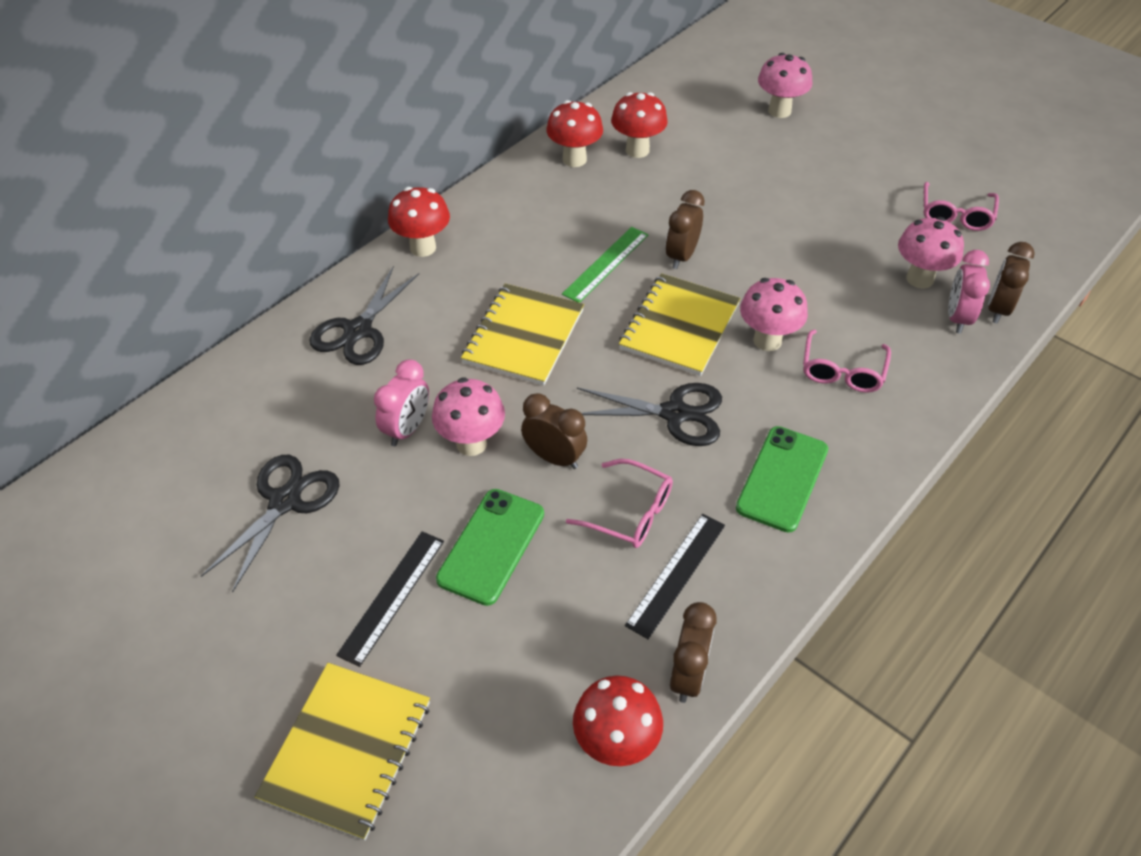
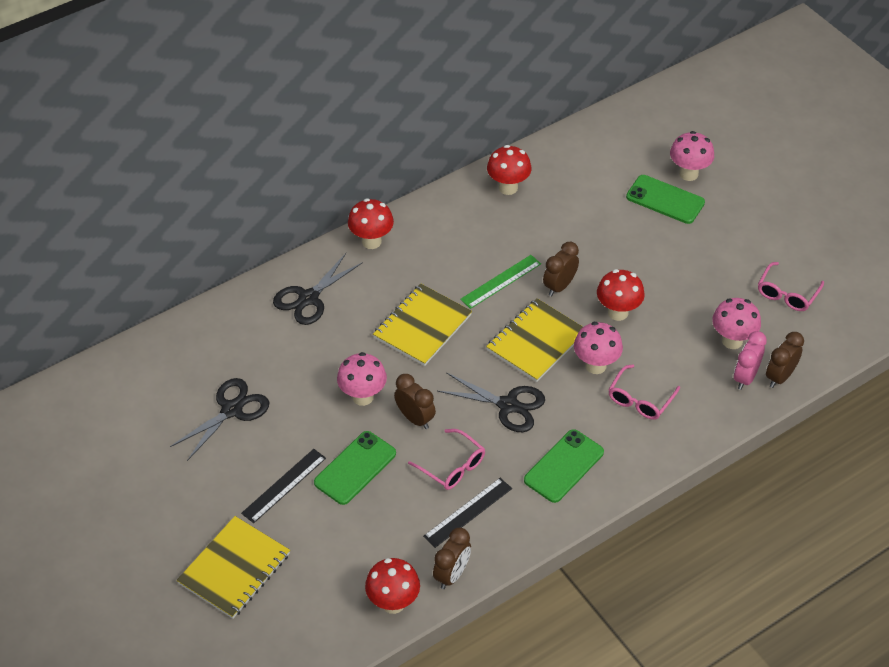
camera: 15 degrees right, 0 degrees up
pink clock [374,359,429,446] -> none
red mushroom [611,92,668,158] -> red mushroom moved to [597,269,645,321]
none -> green phone [626,175,705,224]

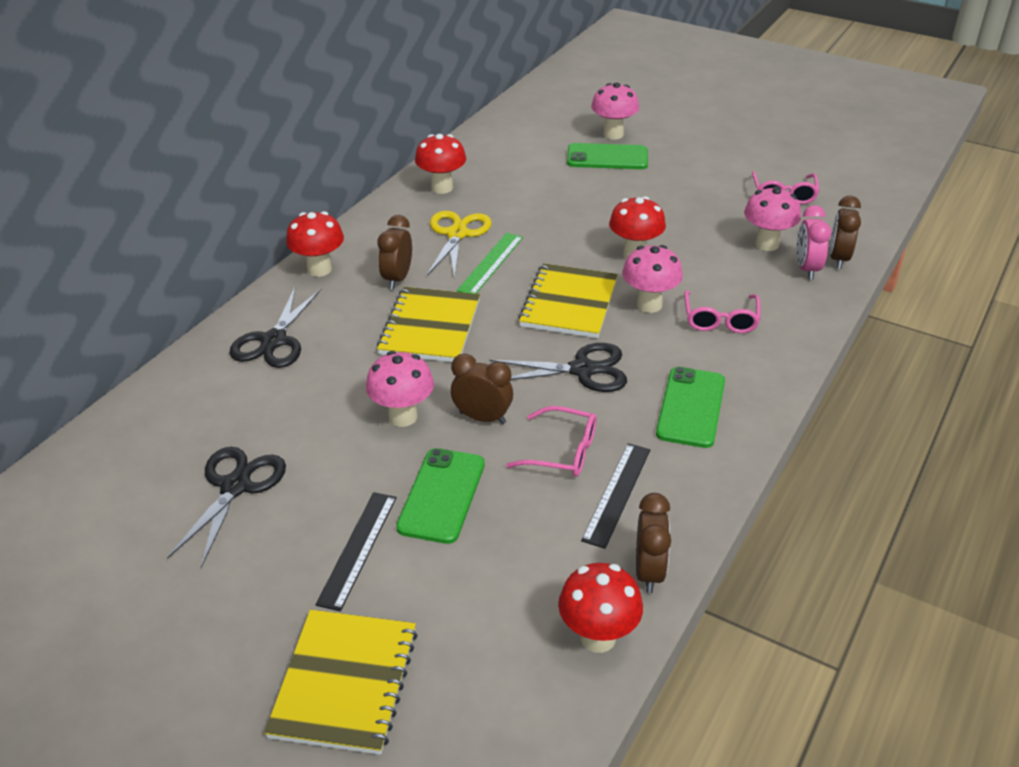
camera: 25 degrees left, 10 degrees down
brown clock [543,242,579,296] -> brown clock moved to [377,215,412,290]
none -> yellow scissors [427,211,492,279]

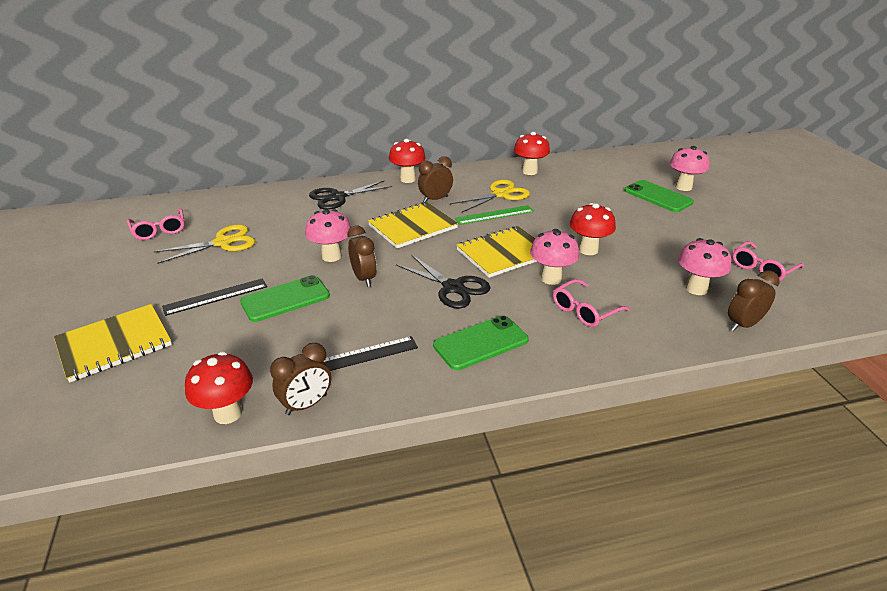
camera: 45 degrees right, 5 degrees down
black scissors [167,447,286,568] -> yellow scissors [153,224,255,264]
pink glasses [506,406,597,477] -> pink glasses moved to [127,208,185,240]
pink clock [797,205,831,280] -> none

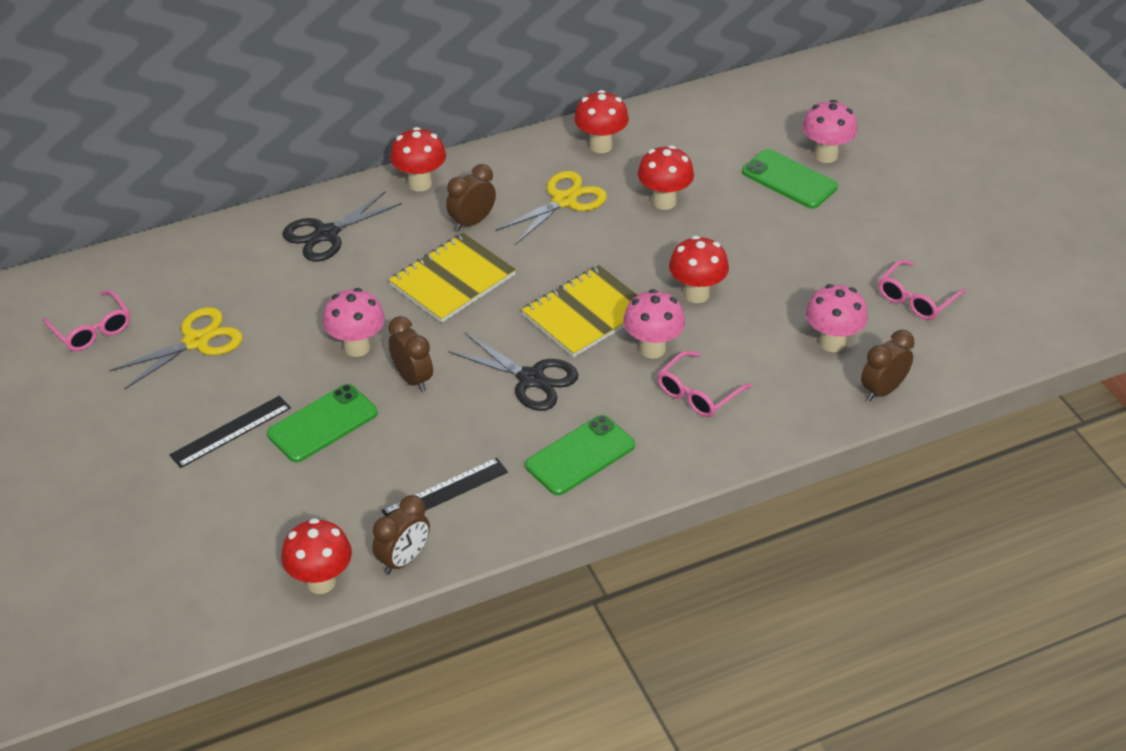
camera: 10 degrees left, 10 degrees up
yellow notebook [54,304,172,383] -> none
green ruler [454,205,534,225] -> none
none -> red mushroom [638,145,694,210]

